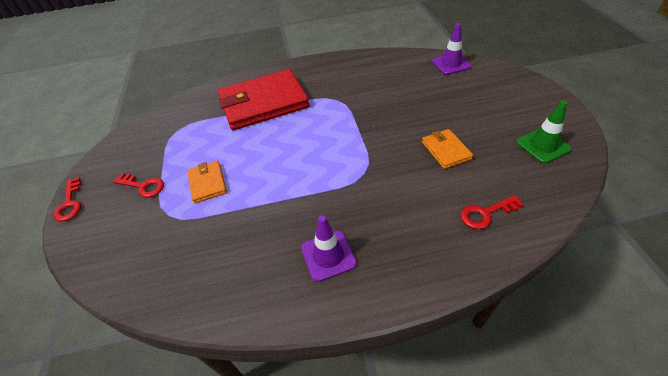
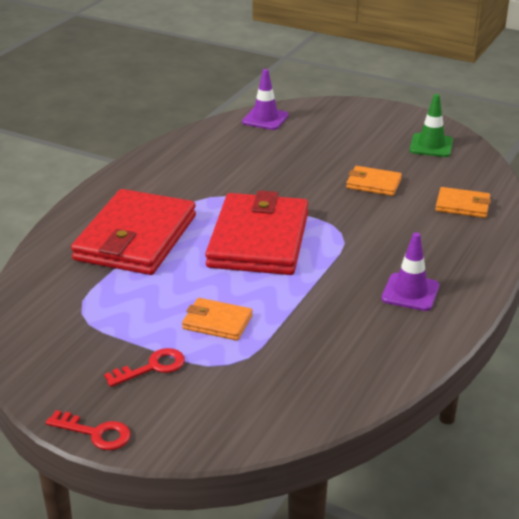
camera: 55 degrees left, 15 degrees down
red key [461,195,524,229] -> orange wallet [435,187,491,218]
none -> red wallet [205,190,309,275]

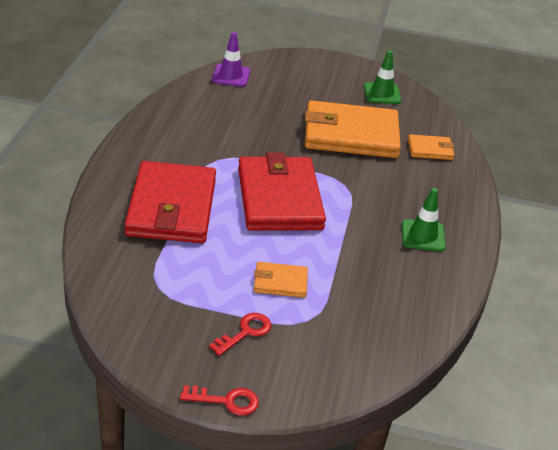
camera: 20 degrees left, 5 degrees up
orange wallet [346,166,402,196] -> orange wallet [305,100,401,158], size x2.19
purple traffic cone [381,232,439,311] -> green traffic cone [402,188,446,251]

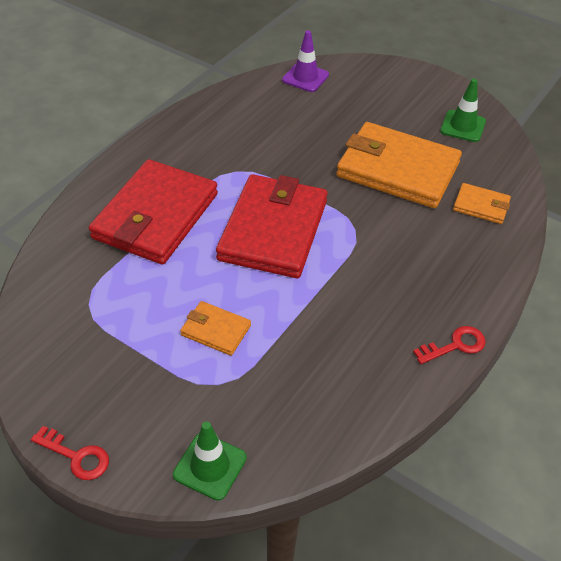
camera: 25 degrees right, 10 degrees up
red key [209,313,271,356] -> red key moved to [413,326,486,364]
green traffic cone [402,188,446,251] -> green traffic cone moved to [173,421,247,501]

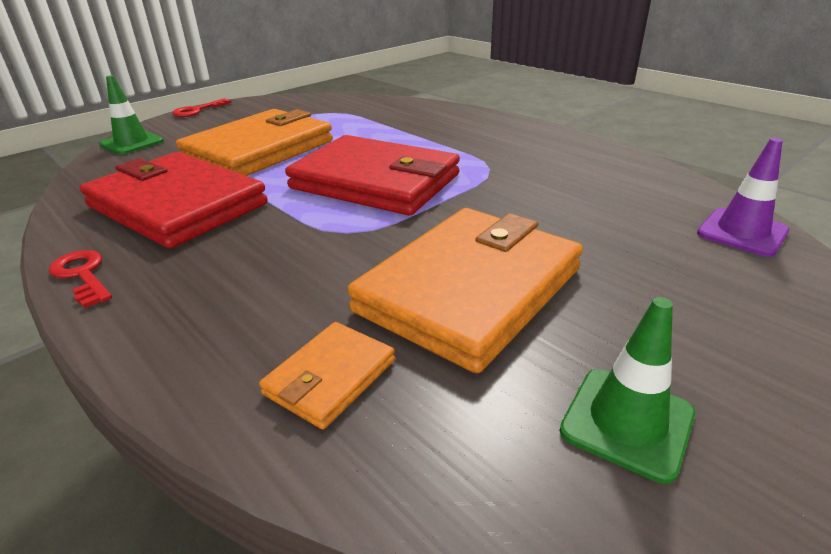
camera: 105 degrees right, 15 degrees down
red wallet [89,159,218,265] -> red wallet moved to [80,152,268,248]
orange wallet [180,301,251,356] -> orange wallet [176,109,333,176], size x2.19
red key [413,326,486,364] -> red key turned 150 degrees clockwise [49,250,112,308]

